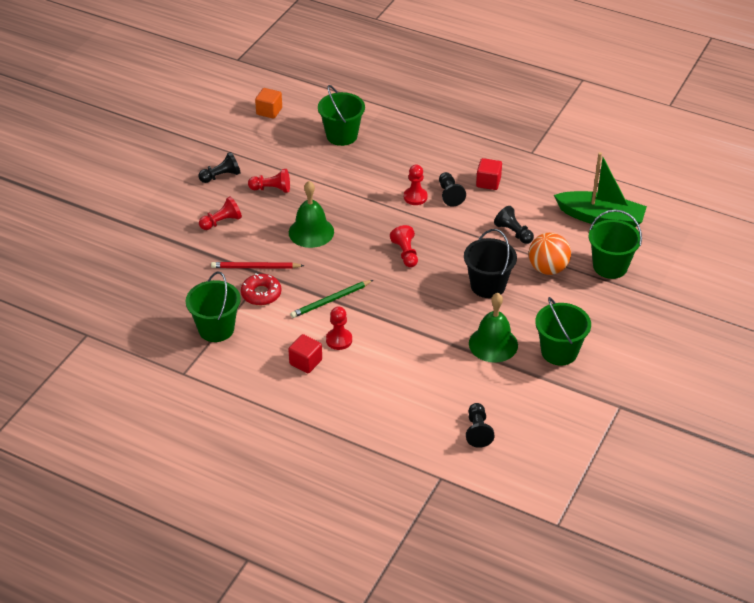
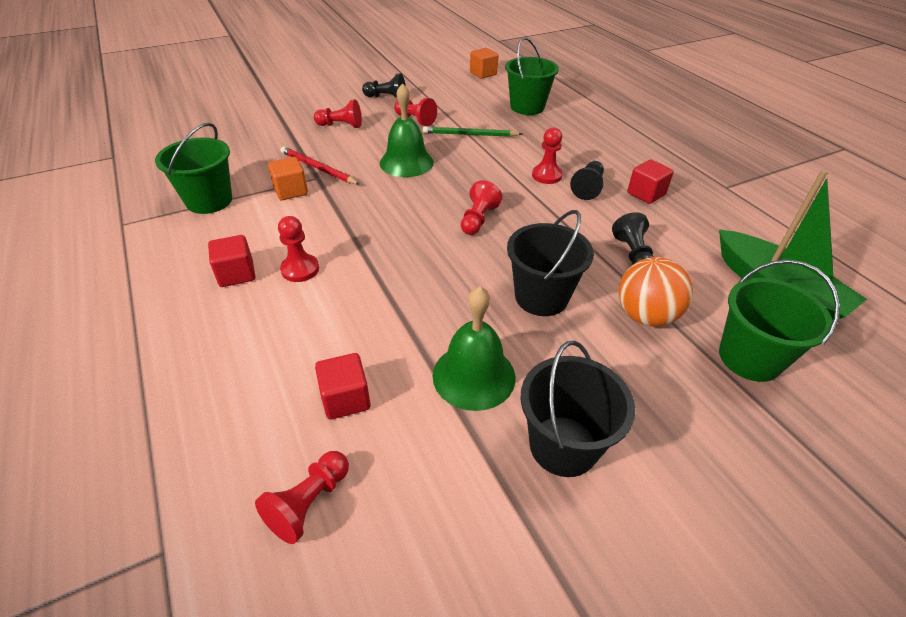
camera: 35 degrees right, 0 degrees up
red donut [241,274,281,306] -> orange cube [268,157,308,200]
green pencil [290,280,373,318] -> green pencil moved to [423,126,522,137]
black pawn [466,403,495,448] -> red pawn [255,451,349,544]
green bucket [535,297,591,366] -> black bucket [520,341,635,477]
none -> red cube [315,353,371,419]

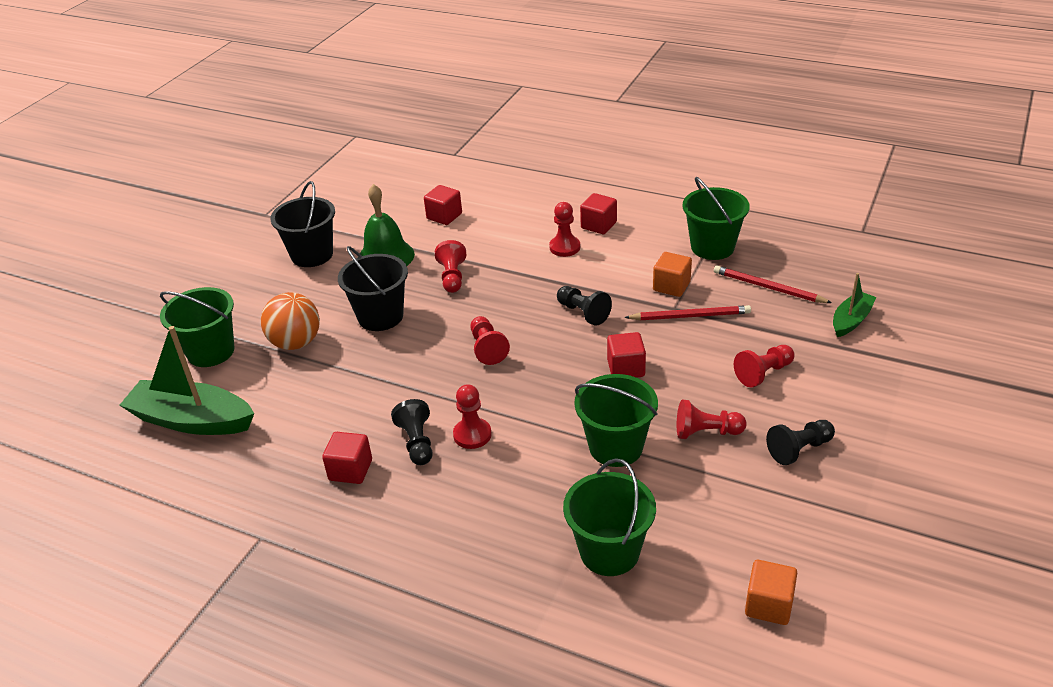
camera: 145 degrees right, 5 degrees down
red pawn [255,451,349,544] -> red pawn moved to [435,240,466,293]
green bell [380,83,434,177] -> red cube [607,332,646,378]
green pencil [423,126,522,137] -> green bucket [574,374,658,467]
black pawn [612,212,654,264] -> black pawn moved to [557,286,612,326]
none -> red pencil [714,266,832,303]
none -> green boat [833,273,877,337]

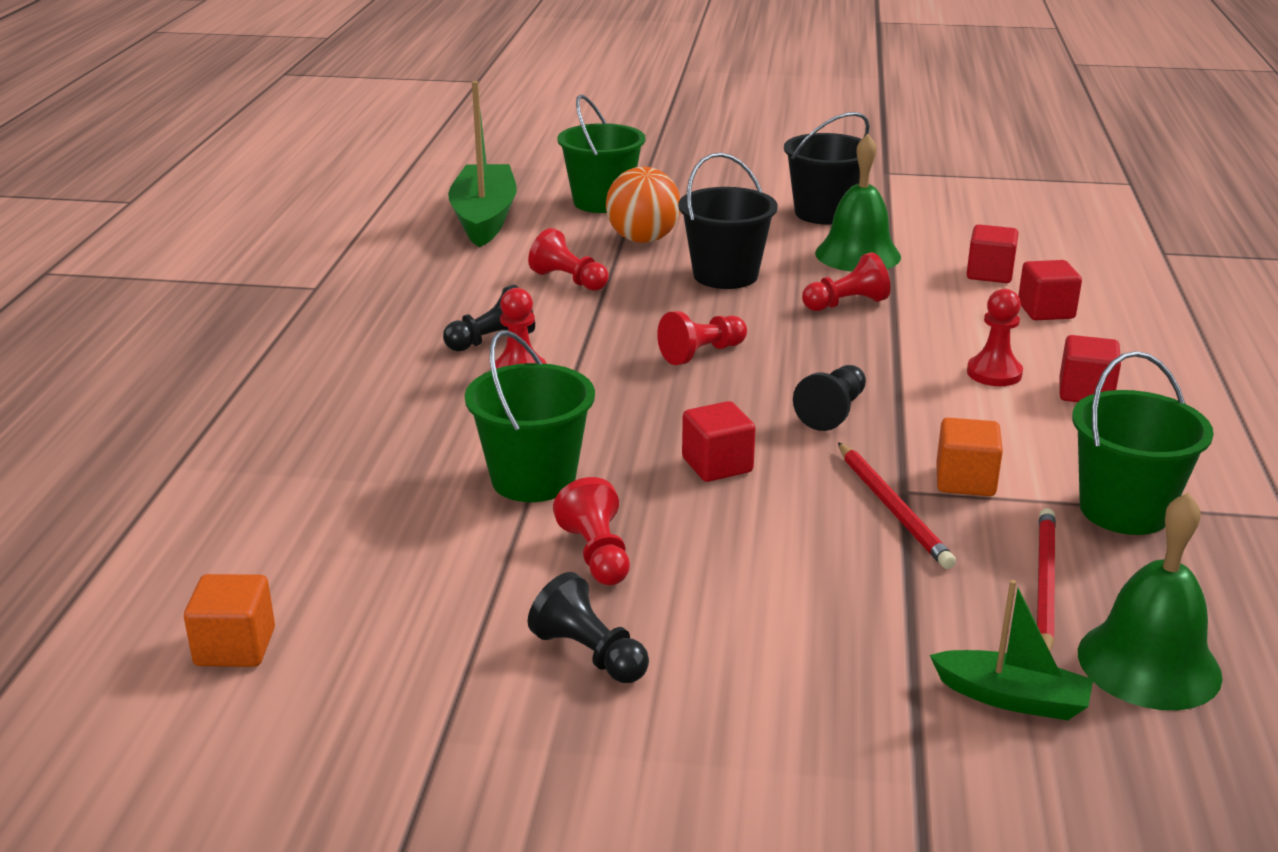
camera: 70 degrees right, 10 degrees down
red cube [322,432,372,484] -> red cube moved to [1018,260,1082,320]
green bucket [563,458,656,576] -> none
red pawn [734,345,795,387] -> red pawn moved to [528,228,609,291]
none -> green bell [1078,492,1223,710]

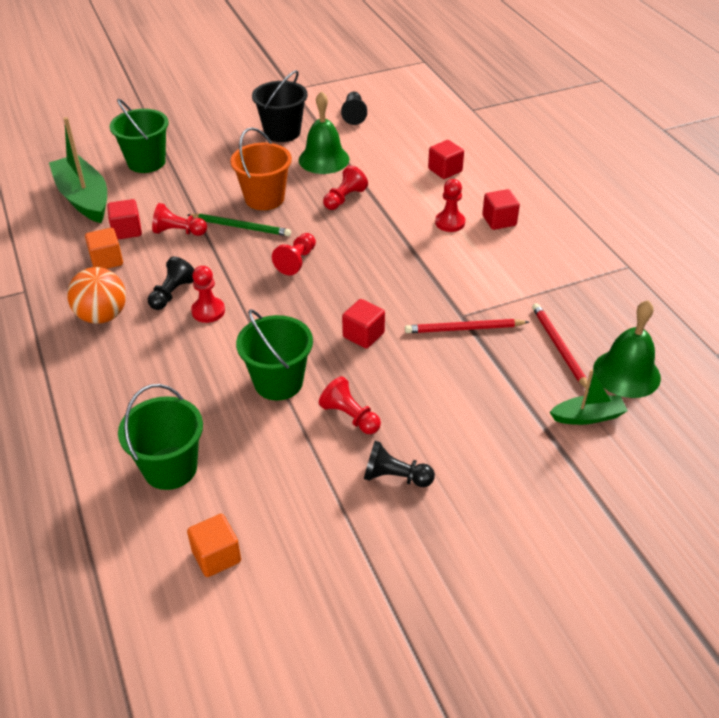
camera: 30 degrees left, 15 degrees up
orange ball [606,167,680,243] -> orange ball moved to [67,267,126,324]
black bucket [678,153,778,289] -> orange bucket [230,127,292,210]
black pawn [793,365,866,431] -> black pawn moved to [341,92,367,125]
red pencil [838,442,956,569] -> red pencil turned 135 degrees clockwise [405,319,529,333]
orange cube [936,418,1003,496] -> orange cube moved to [85,228,123,269]
red cube [967,224,1019,283] -> red cube moved to [107,199,142,240]
green bucket [1072,351,1214,535] -> green bucket moved to [118,384,203,490]
none -> green pencil [188,214,291,236]

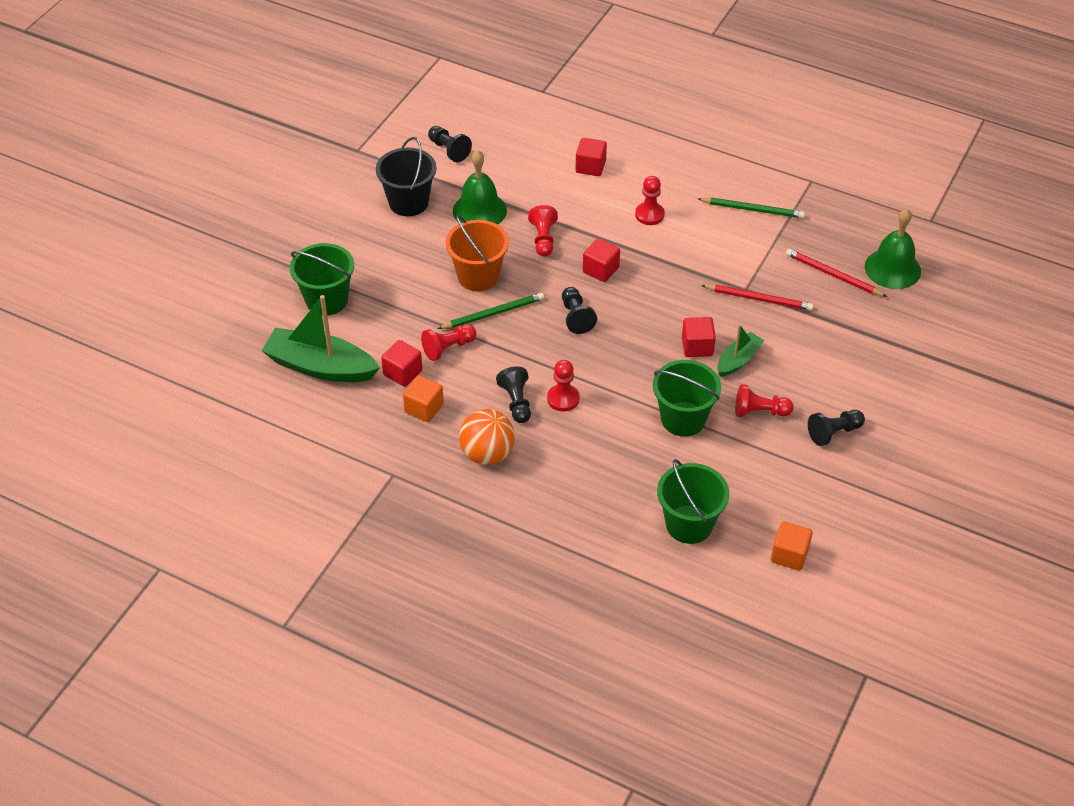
camera: 40 degrees left, 5 degrees up
red pawn [272,233,316,275] -> black pawn [562,287,597,334]
red pencil [405,319,529,333] -> red pencil turned 120 degrees counterclockwise [701,285,814,311]
red cube [482,189,520,230] -> red cube moved to [583,238,620,282]
green boat [550,369,628,425] -> green boat moved to [717,324,765,377]
none -> green pencil [698,197,805,218]

